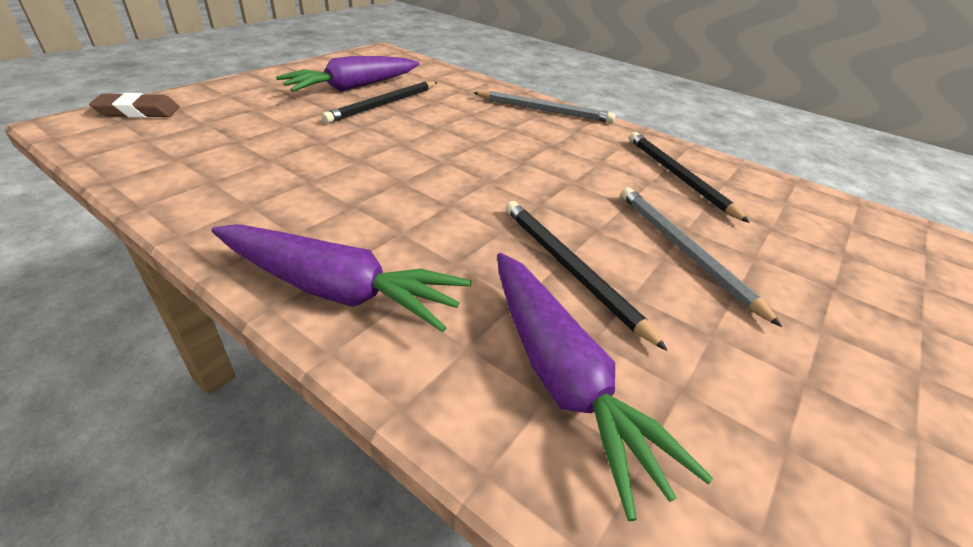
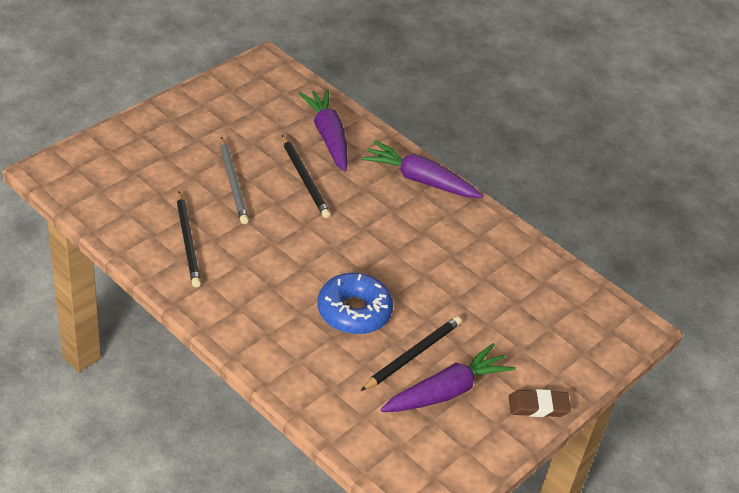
camera: 175 degrees left, 5 degrees up
brown eraser [89,93,179,118] -> brown eraser moved to [509,389,571,417]
grey pencil [473,91,615,123] -> none
none -> blue donut [318,273,393,334]

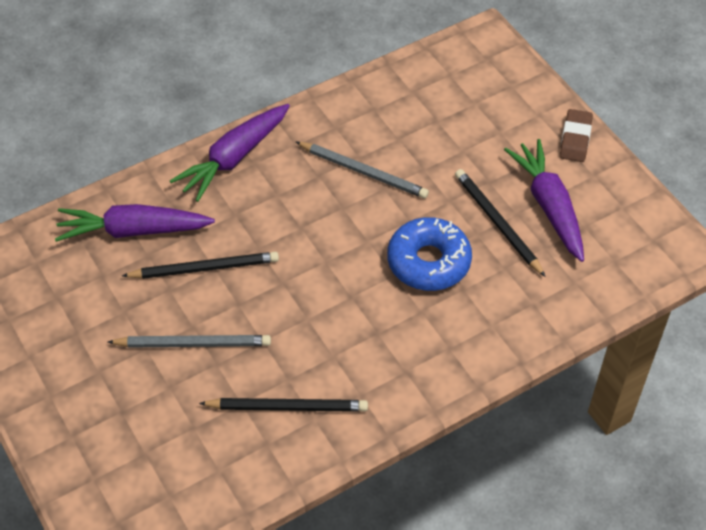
camera: 70 degrees left, 10 degrees up
none -> grey pencil [296,142,429,198]

